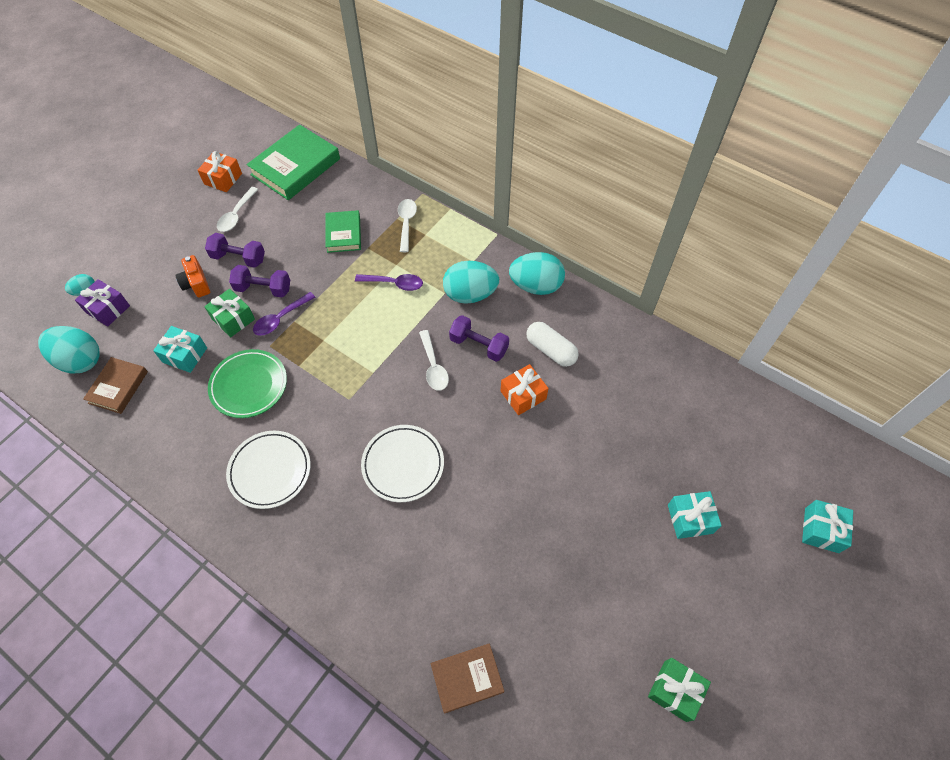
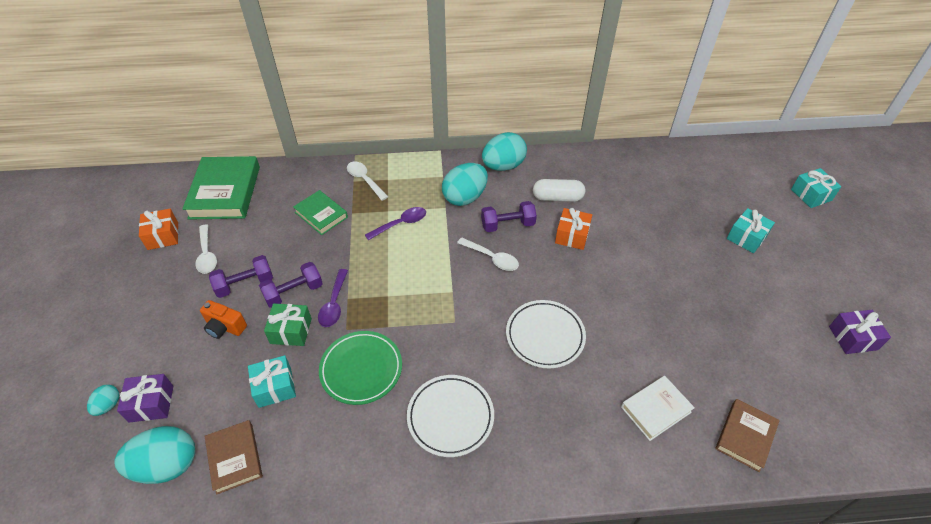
camera: 40 degrees left, 10 degrees down
green gift [648,658,711,722] -> purple gift [829,310,891,354]
none -> white book [621,376,695,441]

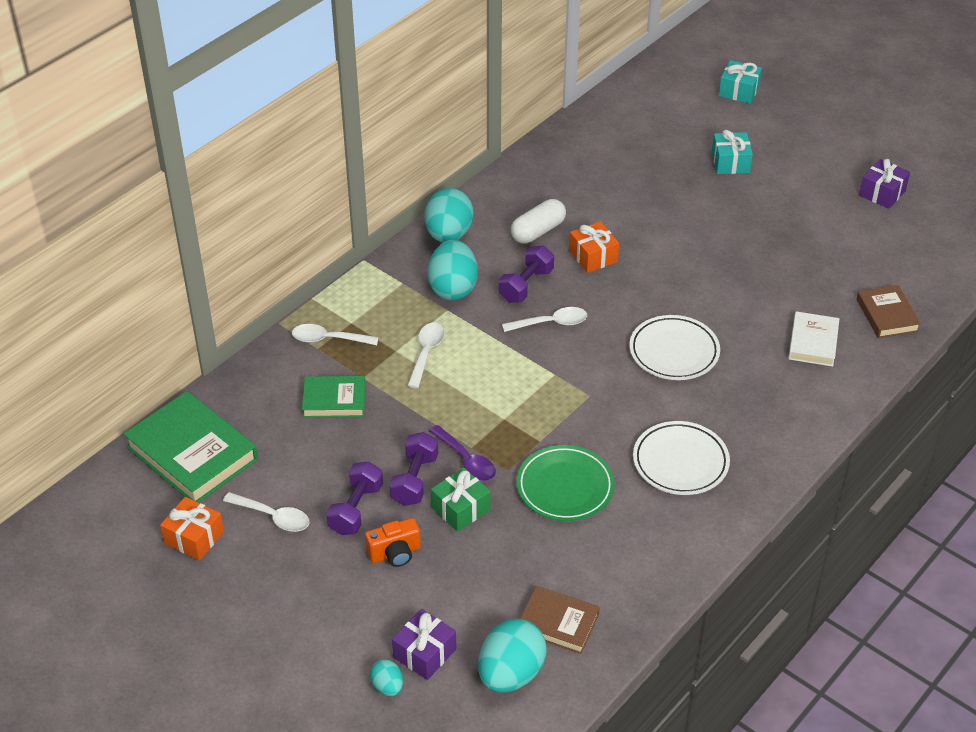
camera: 45 degrees left, 5 degrees down
turquoise gift [248,355,296,408] -> none
purple spoon [365,207,426,240] -> white spoon [407,323,445,388]

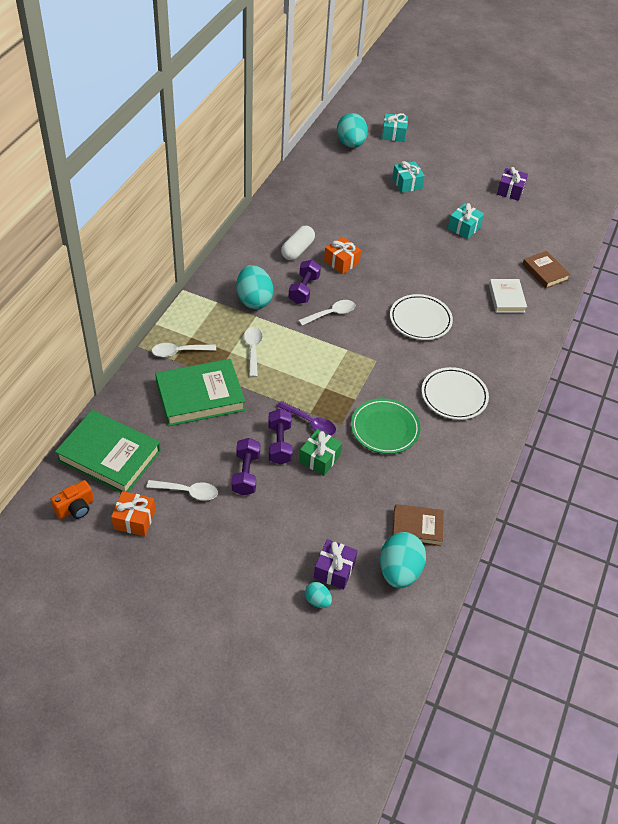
camera: 20 degrees left, 5 degrees up
green book [302,376,365,418] -> green book [155,359,245,426], size x1.73
orange camera [365,518,421,567] -> orange camera moved to [50,480,94,519]
turquoise egg [425,188,473,242] -> turquoise egg moved to [337,113,368,148]
none -> turquoise gift [448,203,484,239]

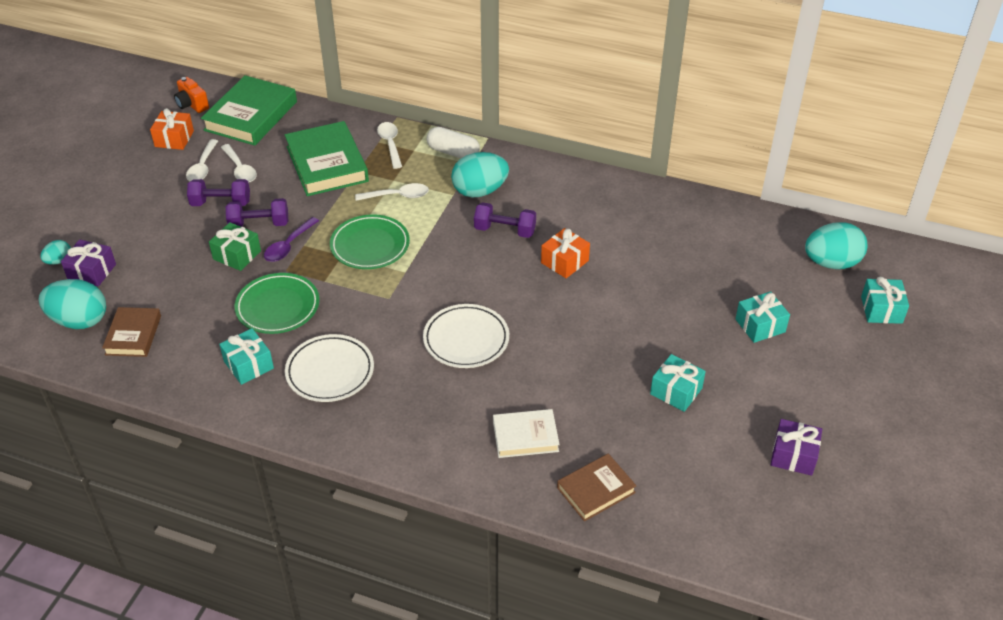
camera: 90 degrees right, 5 degrees down
white capsule [281,226,315,260] -> white capsule moved to [427,127,480,158]
white spoon [299,300,355,325] -> white spoon moved to [221,144,257,183]
none -> turquoise gift [219,328,274,385]
none -> green plate [330,214,410,269]

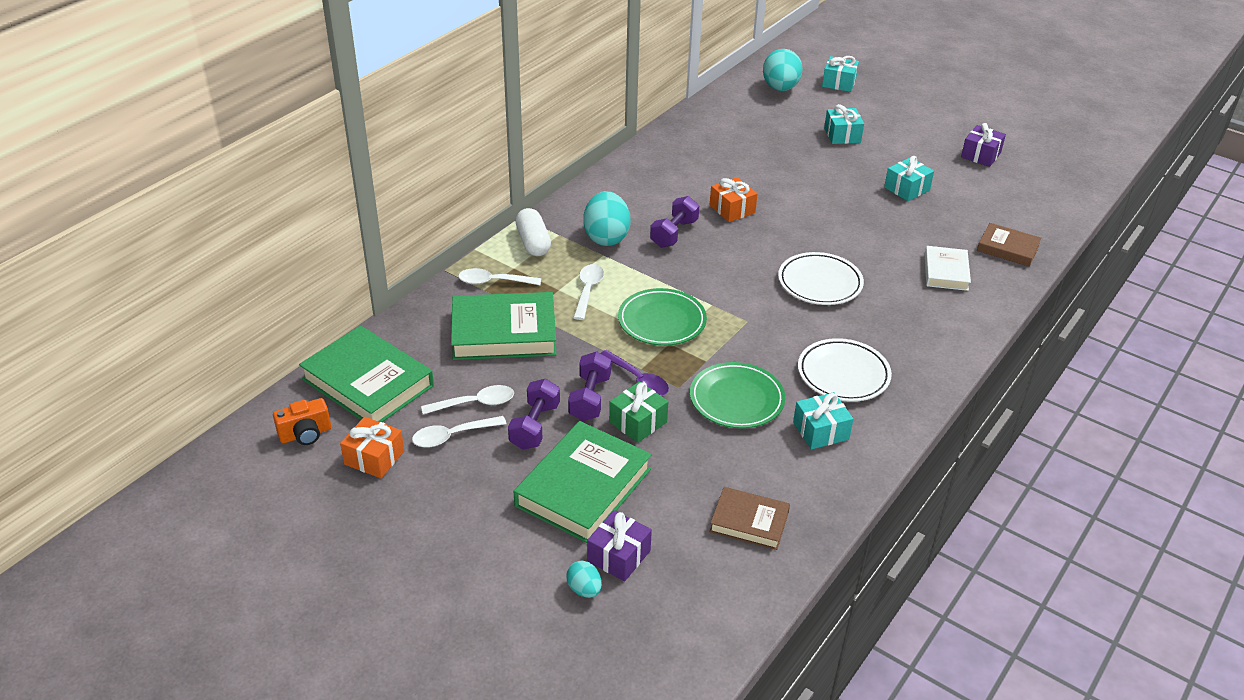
camera: 75 degrees left, 5 degrees down
turquoise egg [39,279,106,329] -> none
white spoon [186,139,218,181] -> white spoon turned 135 degrees clockwise [412,416,507,448]
white capsule [427,127,480,158] -> white capsule turned 60 degrees counterclockwise [516,208,551,256]
brown book [557,454,637,521] -> brown book turned 45 degrees counterclockwise [977,223,1042,267]
none -> green book [513,421,652,543]

